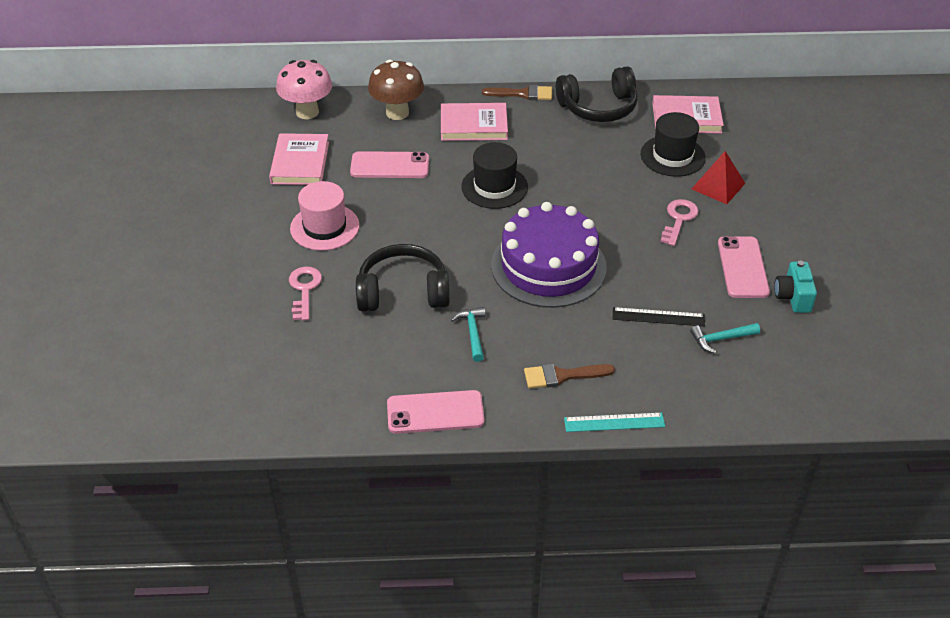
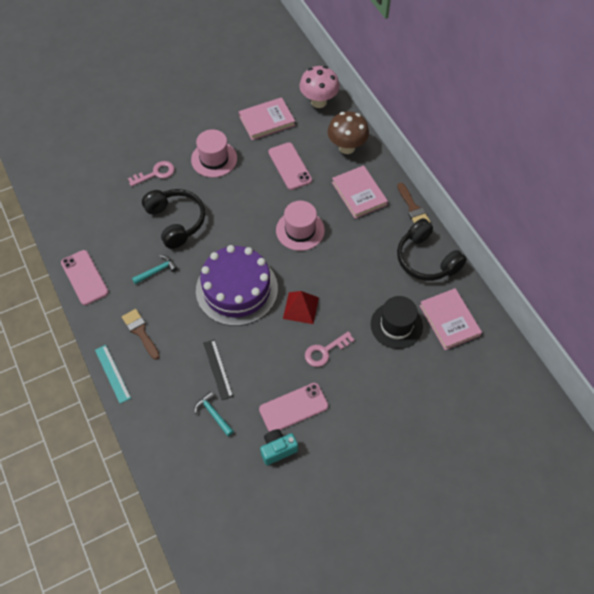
camera: 65 degrees right, 15 degrees up
black hat [461,142,528,209] -> pink hat [276,201,325,251]
pink key [660,199,699,246] -> pink key turned 150 degrees clockwise [305,331,354,367]
red pyramid [692,151,745,204] -> red pyramid moved to [283,291,319,324]

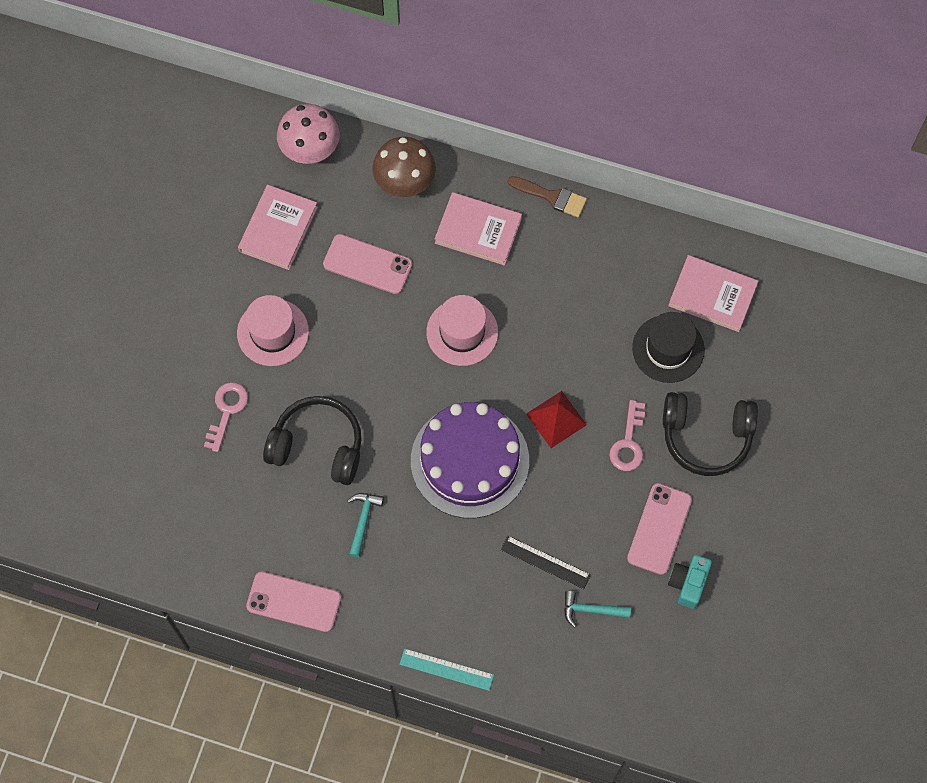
camera: 45 degrees left, 10 degrees up
brown brush [122,309,160,360] -> none
black headphones [397,218,467,281] -> black headphones moved to [663,392,758,476]

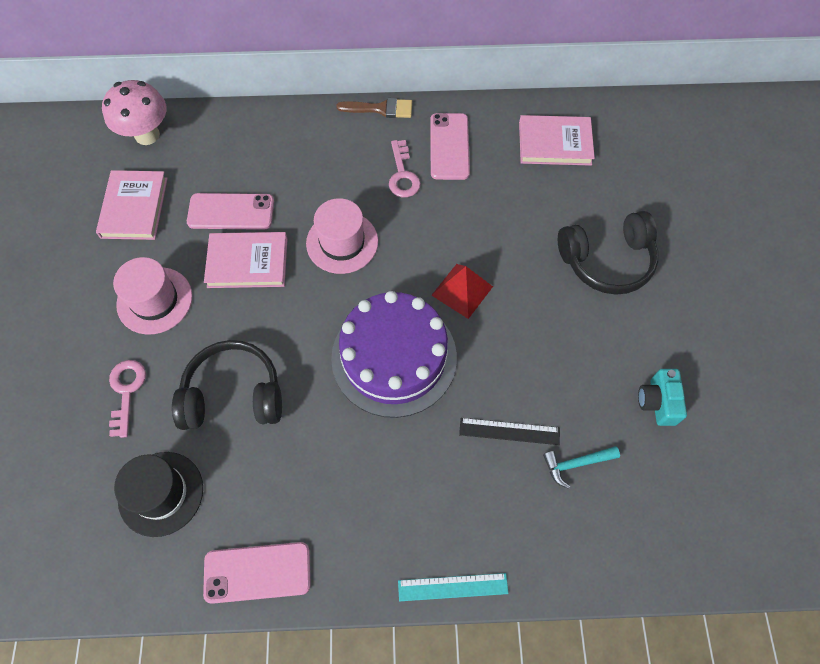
camera: 20 degrees left, 5 degrees down
turquoise hammer [347,493,384,557] -> none
brown mushroom [373,137,436,197] -> none
pink book [435,192,522,266] -> pink book moved to [204,232,288,288]
pink key [609,400,645,471] -> pink key moved to [389,140,421,198]
pink phone [627,483,692,575] -> pink phone moved to [430,113,470,180]
black hat [632,312,705,383] -> black hat moved to [114,452,203,537]

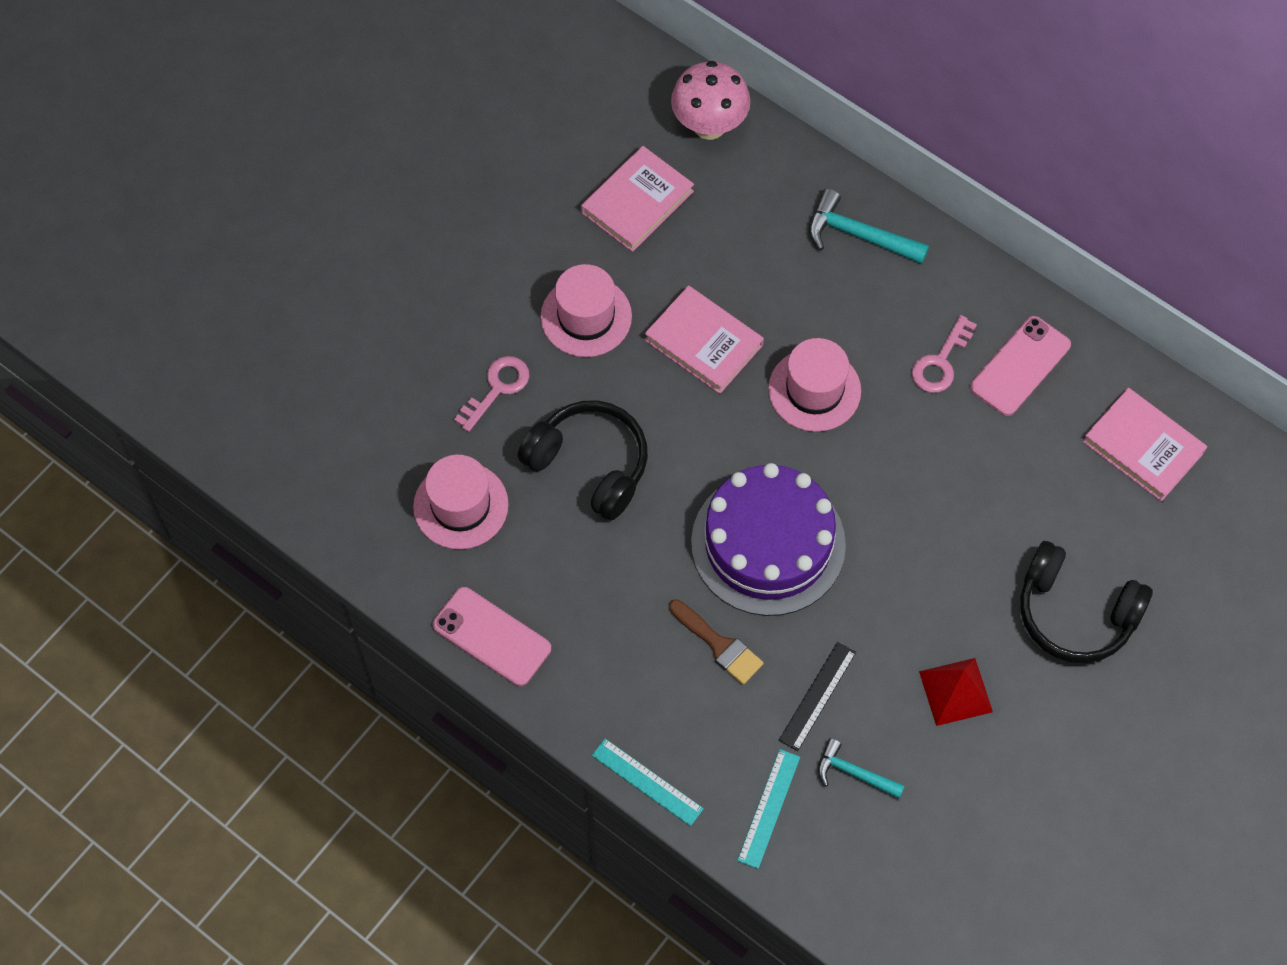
camera: 40 degrees right, 0 degrees up
black hat [114,452,203,537] -> pink hat [413,455,509,549]
pink phone [187,193,274,230] -> none
brown brush [336,98,412,118] -> brown brush moved to [669,599,764,685]
red pyramid [431,264,493,319] -> red pyramid moved to [919,658,993,726]
black ruler [459,418,560,445] -> black ruler turned 75 degrees clockwise [779,642,856,751]
turquoise camera [638,369,687,426] -> none
none -> turquoise ruler [737,749,800,869]
none -> turquoise hammer [809,189,929,264]

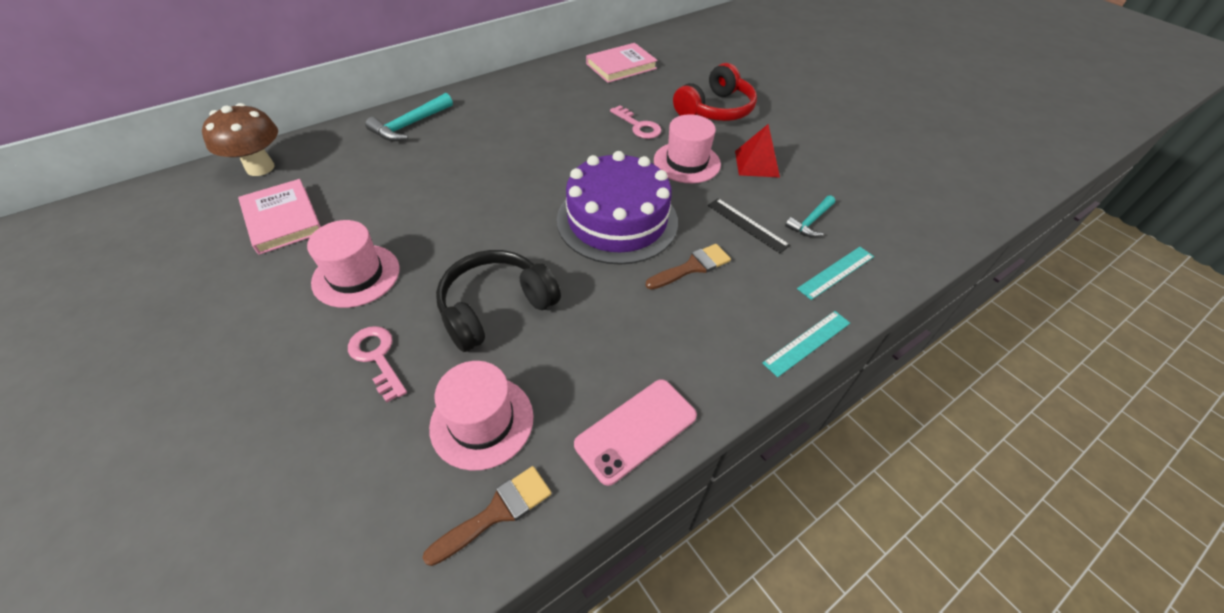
camera: 75 degrees left, 15 degrees down
pink book [645,285,764,394] -> none
pink mushroom [671,61,750,140] -> brown mushroom [202,103,278,176]
turquoise ruler [737,749,800,869] -> turquoise ruler turned 75 degrees counterclockwise [797,247,874,300]
pink hat [768,338,861,432] -> pink hat moved to [654,114,721,183]
pink key [912,315,977,393] -> pink key moved to [610,106,661,139]
pink phone [970,316,1071,416] -> none
black headphones [1020,541,1153,663] -> red headphones [673,63,757,121]
none -> brown brush [423,466,552,566]

